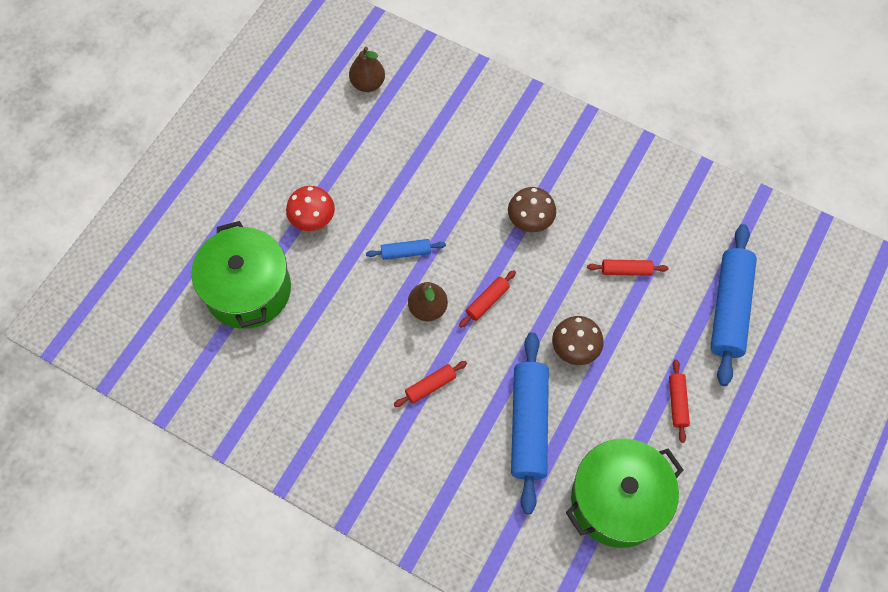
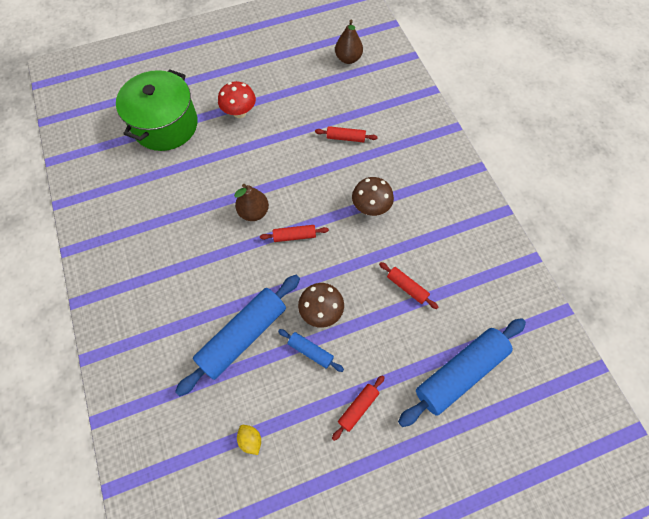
camera: 40 degrees right, 0 degrees up
blue rolling pin [366,239,446,260] -> blue rolling pin moved to [278,329,344,372]
red rolling pin [394,361,467,407] -> red rolling pin moved to [315,126,378,142]
green pot [566,439,683,548] -> yellow lemon [237,425,261,455]

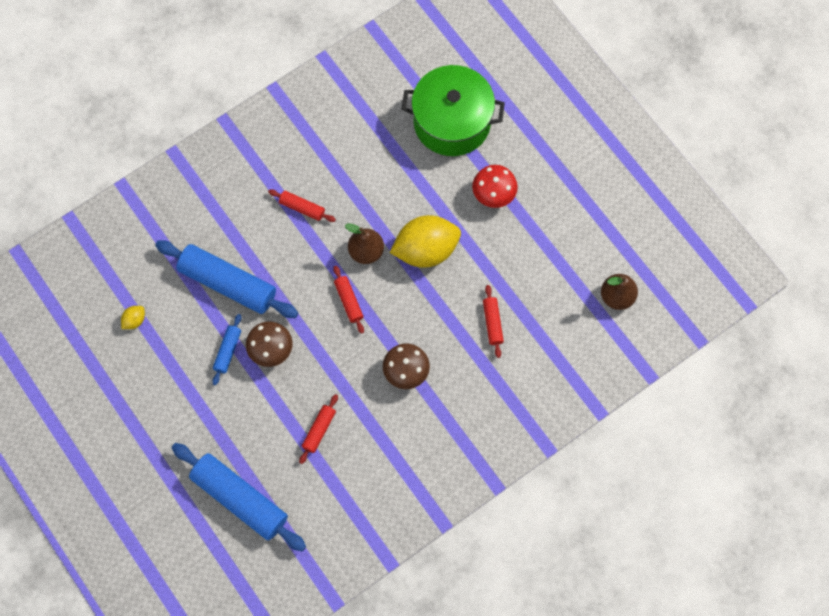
camera: 75 degrees right, 5 degrees up
red rolling pin [332,375,385,441] -> red rolling pin moved to [268,189,336,222]
none -> yellow lemon [390,215,461,268]

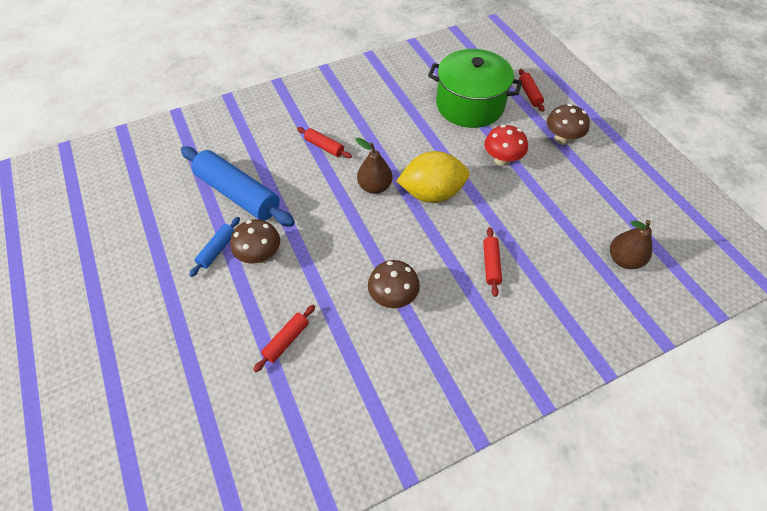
camera: 10 degrees right, 15 degrees down
yellow lemon [121,306,145,329] -> none
blue rolling pin [172,443,306,551] -> none
red rolling pin [333,266,364,334] -> red rolling pin moved to [519,69,545,112]
none -> brown mushroom [547,104,590,145]

